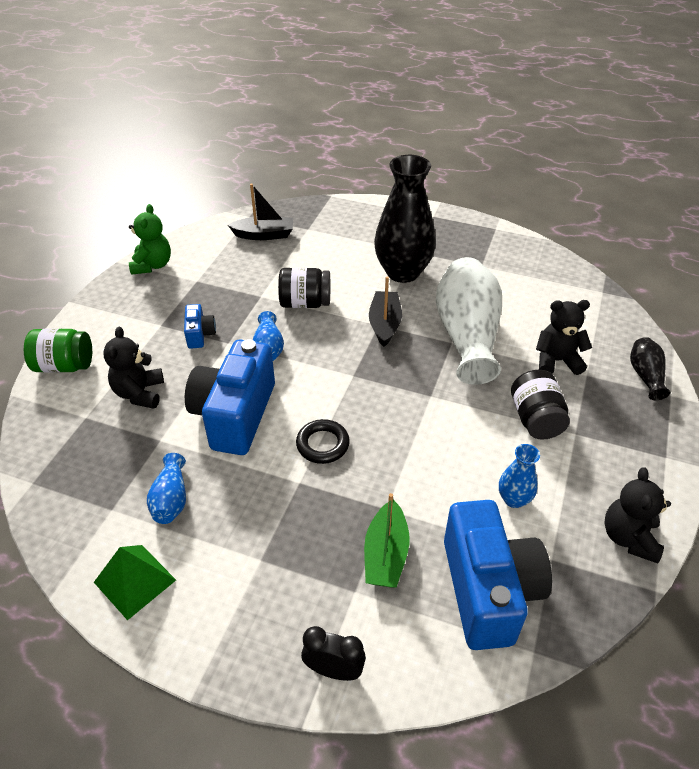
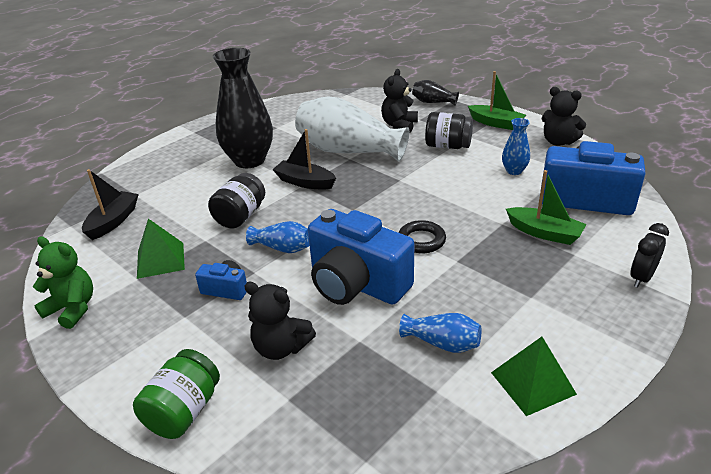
camera: 65 degrees left, 10 degrees down
none -> green pyramid [137,219,185,279]
none -> green boat [468,71,526,130]

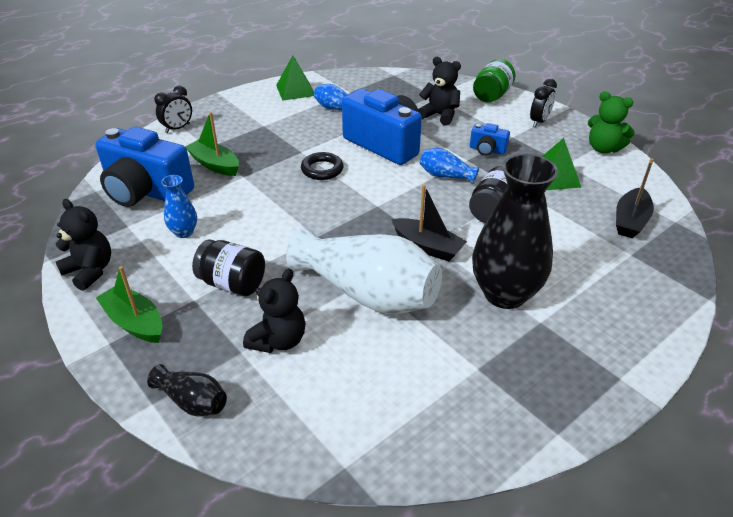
camera: 175 degrees left, 5 degrees up
none -> black clock [530,79,557,127]

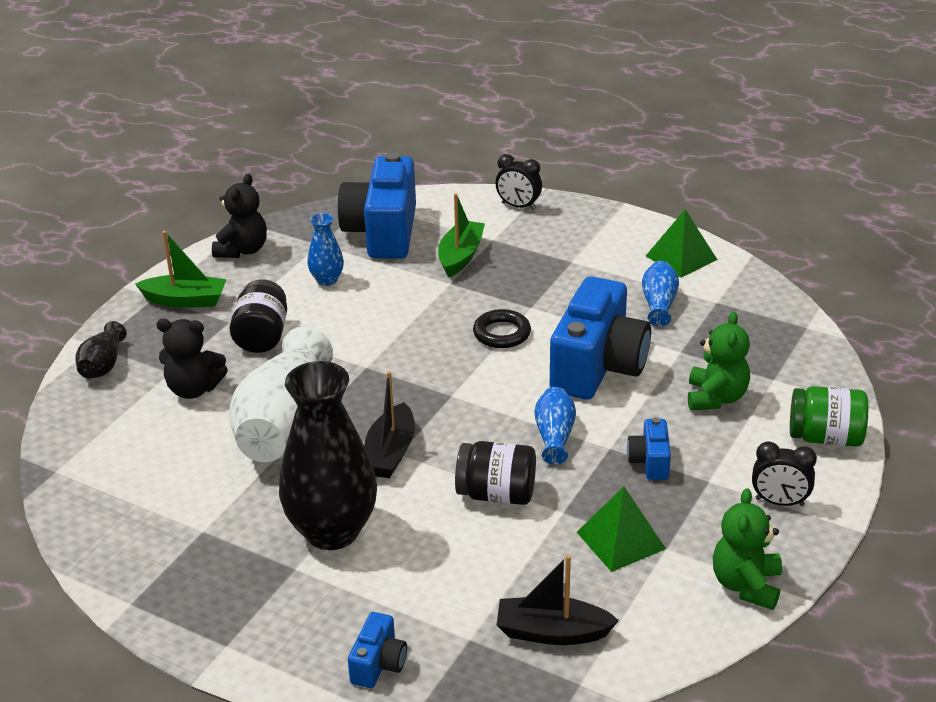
camera: 70 degrees right, 5 degrees down
green boat [96,266,163,343] -> green boat turned 75 degrees clockwise [135,231,227,308]
black teddy bear [418,57,461,126] -> green teddy bear [688,312,750,410]
none -> blue camera [348,612,407,688]

